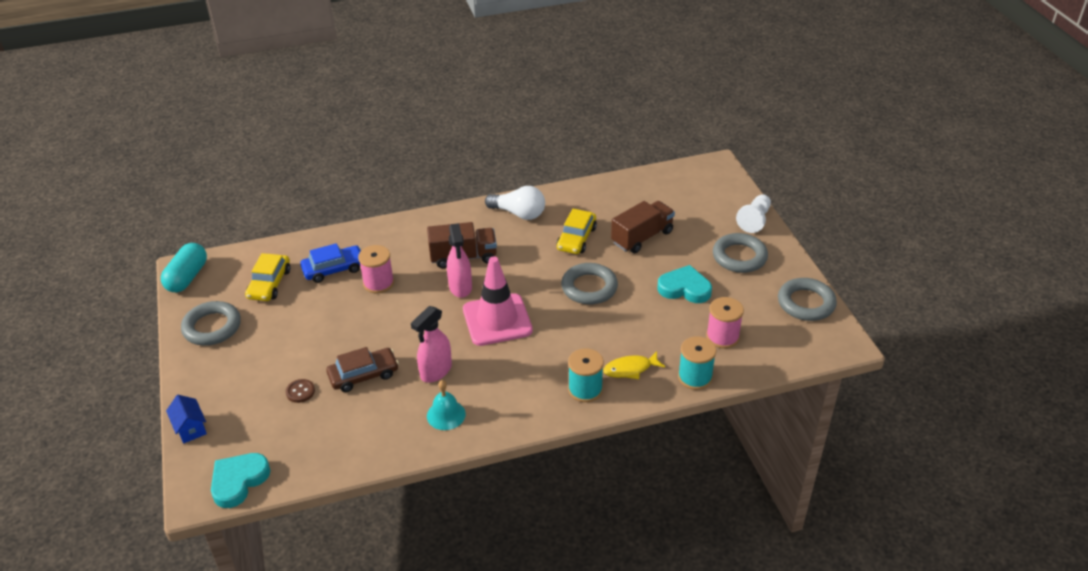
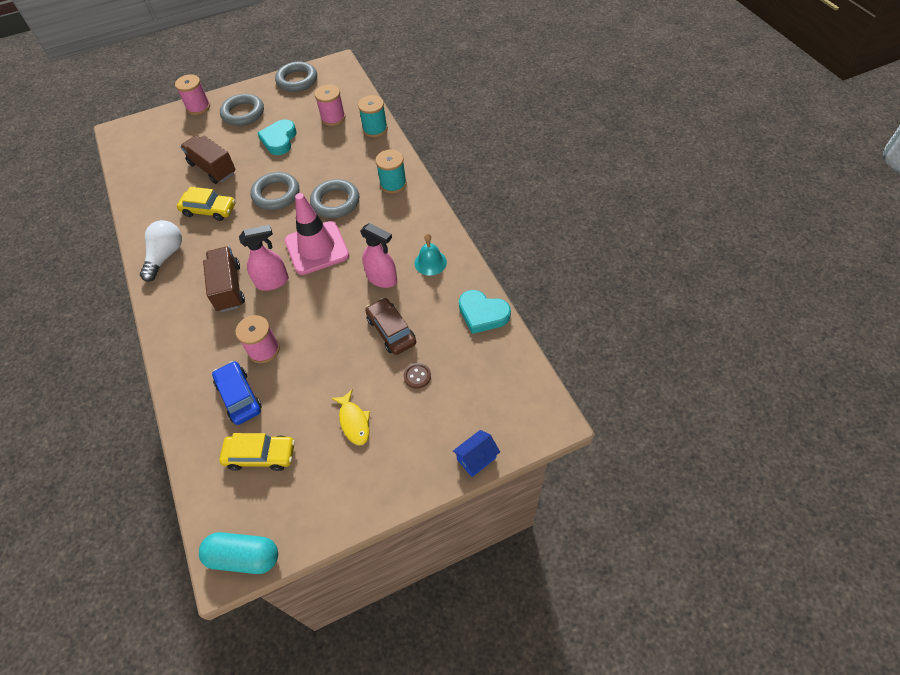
camera: 95 degrees left, 15 degrees up
grey ring [181,301,241,346] -> grey ring moved to [310,179,359,218]
turquoise heart [211,453,271,508] -> turquoise heart moved to [459,290,511,334]
yellow fish [603,351,665,379] -> yellow fish moved to [331,389,370,445]
white pawn [736,194,771,233] -> pink spool [175,74,210,115]

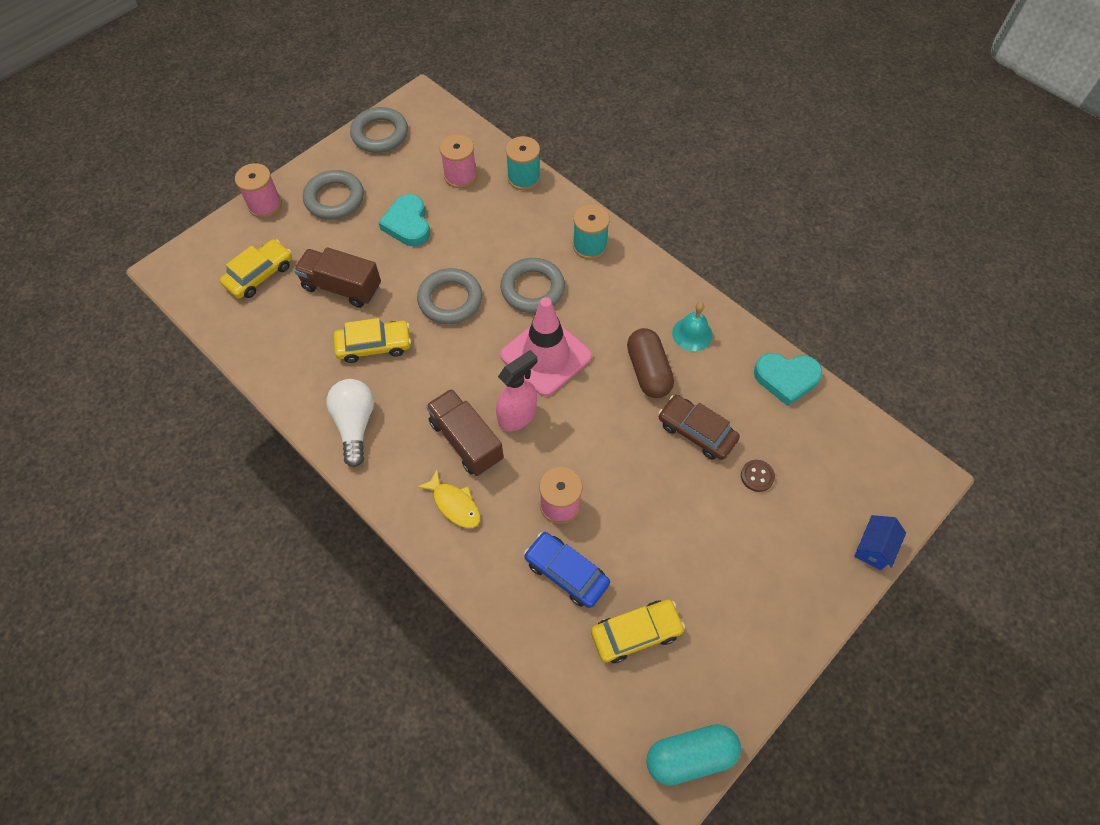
camera: 25 degrees left, 5 degrees up
yellow fish [331,389,370,445] -> yellow fish moved to [417,470,480,528]
pink spray bottle [360,223,397,288] -> brown capsule [627,328,674,398]
none -> yellow car [220,239,292,299]

